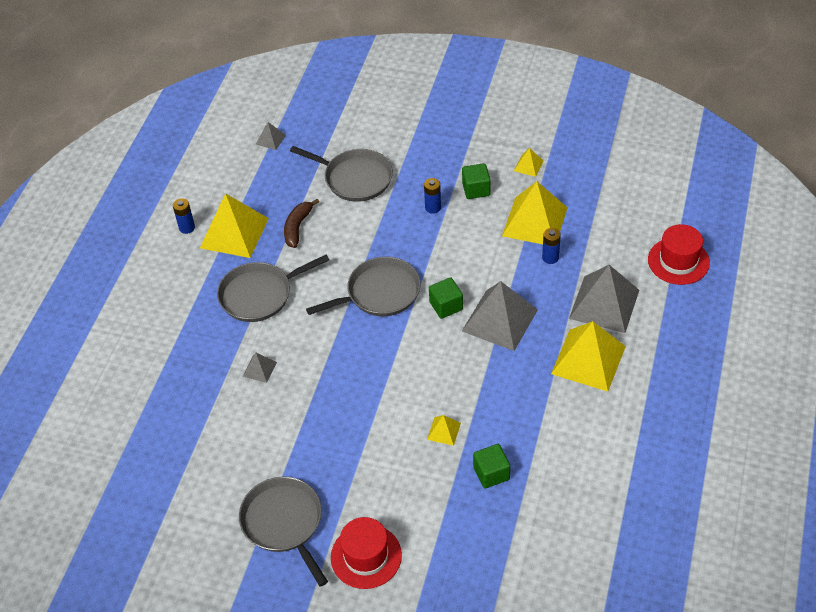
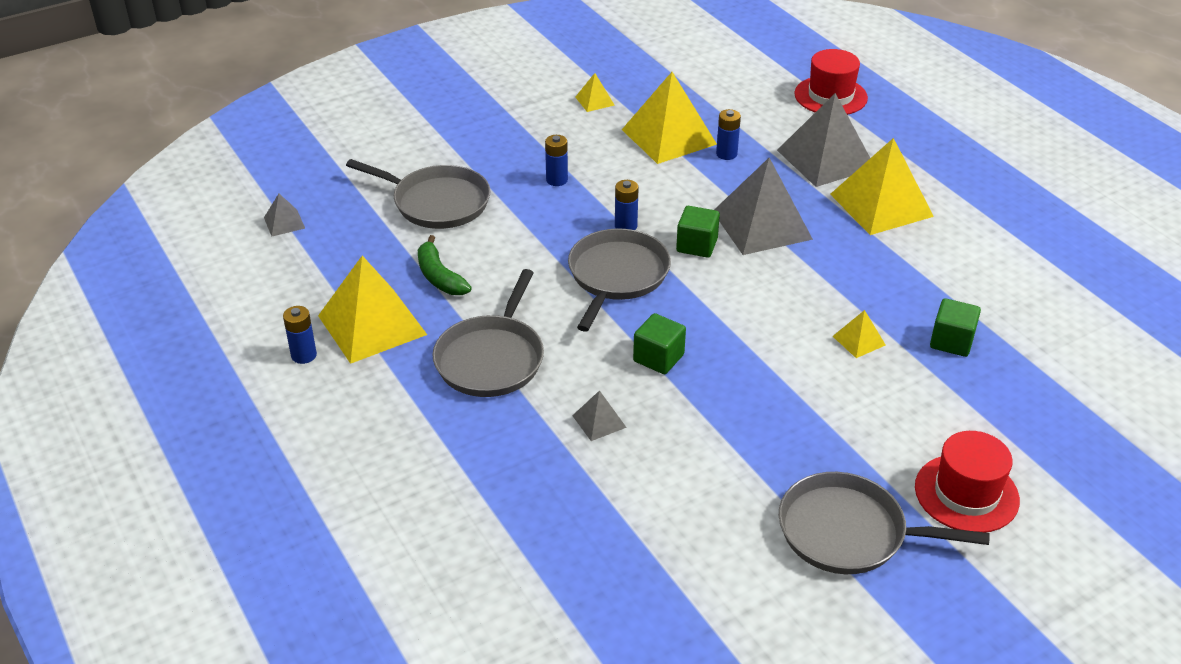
camera: 50 degrees left, 10 degrees down
brown banana [284,199,319,248] -> green banana [418,235,472,295]
grey pan [290,146,393,202] -> grey pan turned 45 degrees clockwise [346,159,491,229]
green cube [462,163,490,199] -> green cube moved to [633,313,686,374]
none -> blue battery [615,180,639,230]

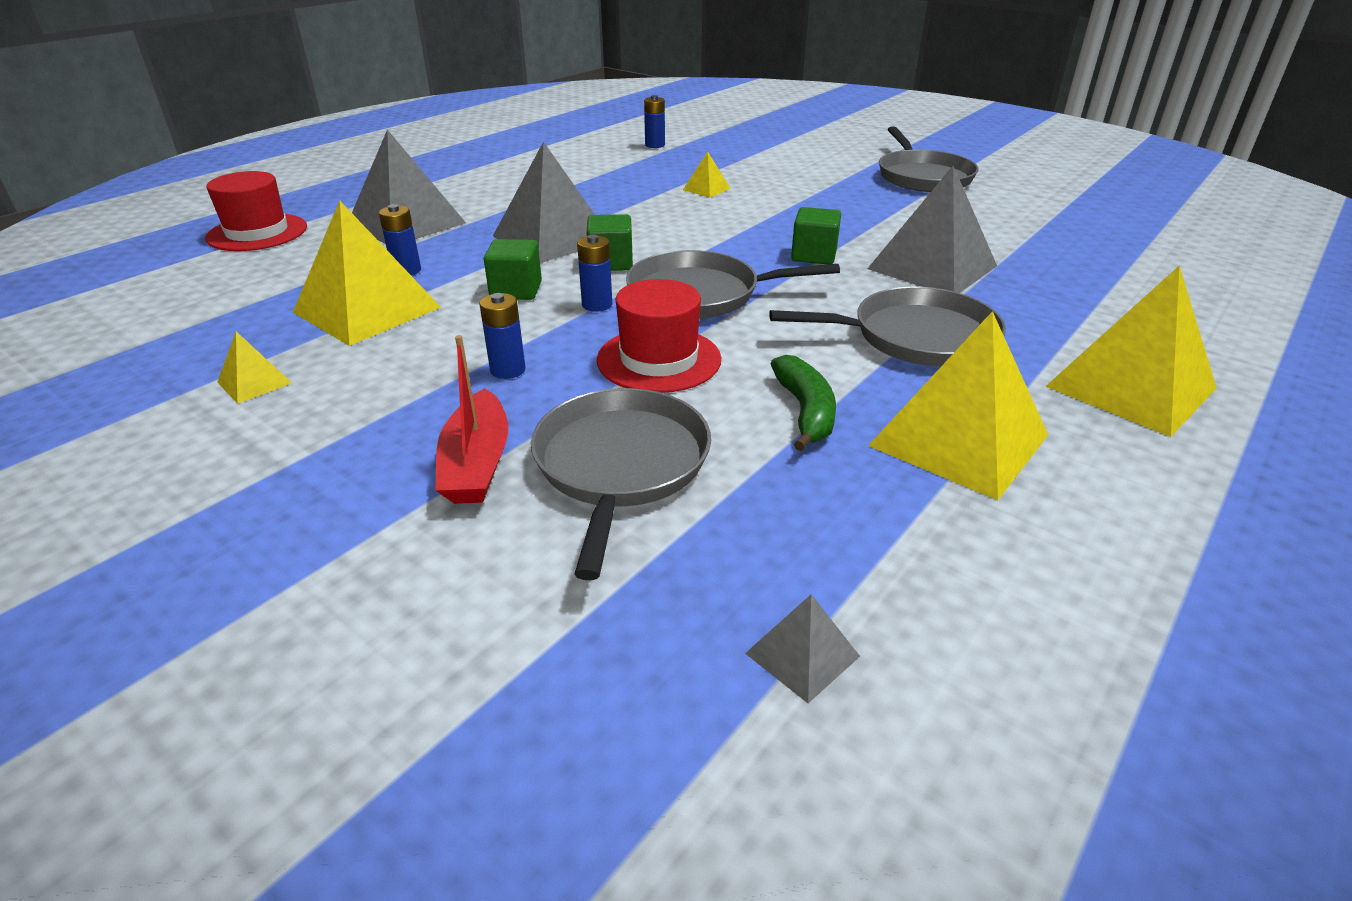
camera: 110 degrees left, 5 degrees down
blue battery [283,306,317,364] -> blue battery moved to [644,95,665,148]
green banana [418,235,472,295] -> green banana turned 45 degrees counterclockwise [771,355,836,451]
grey pyramid [572,390,627,441] -> grey pyramid [867,166,997,293], size x2.22
yellow pyramid [830,138,934,235] -> yellow pyramid moved to [1045,265,1217,437]
red hat [915,431,1020,533] -> red hat moved to [597,279,721,393]
green cube [930,298,981,357] -> green cube moved to [484,239,542,300]
none -> red boat [435,335,508,504]

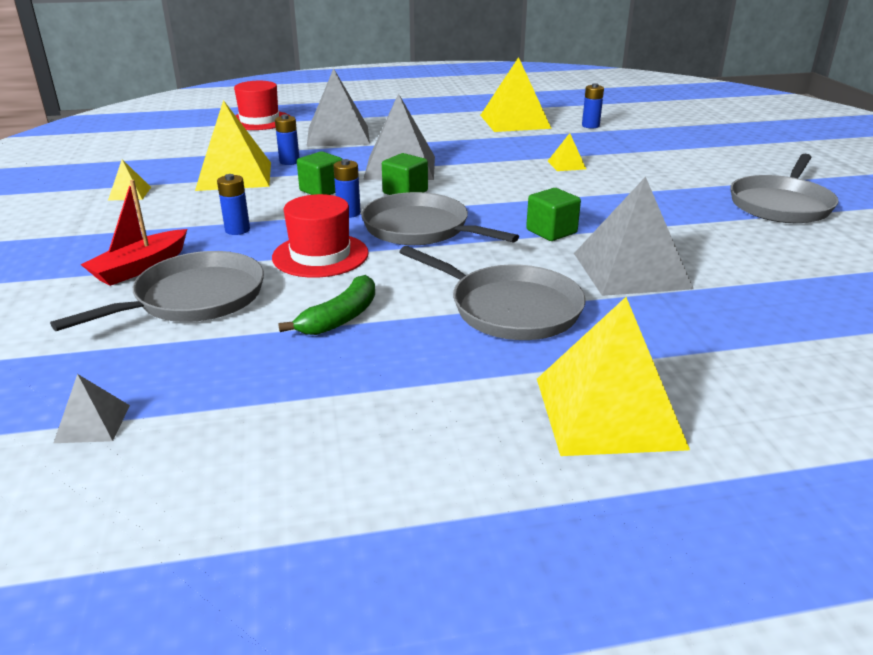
camera: 40 degrees right, 5 degrees down
yellow pyramid [868,311,1048,500] -> yellow pyramid moved to [480,57,552,132]

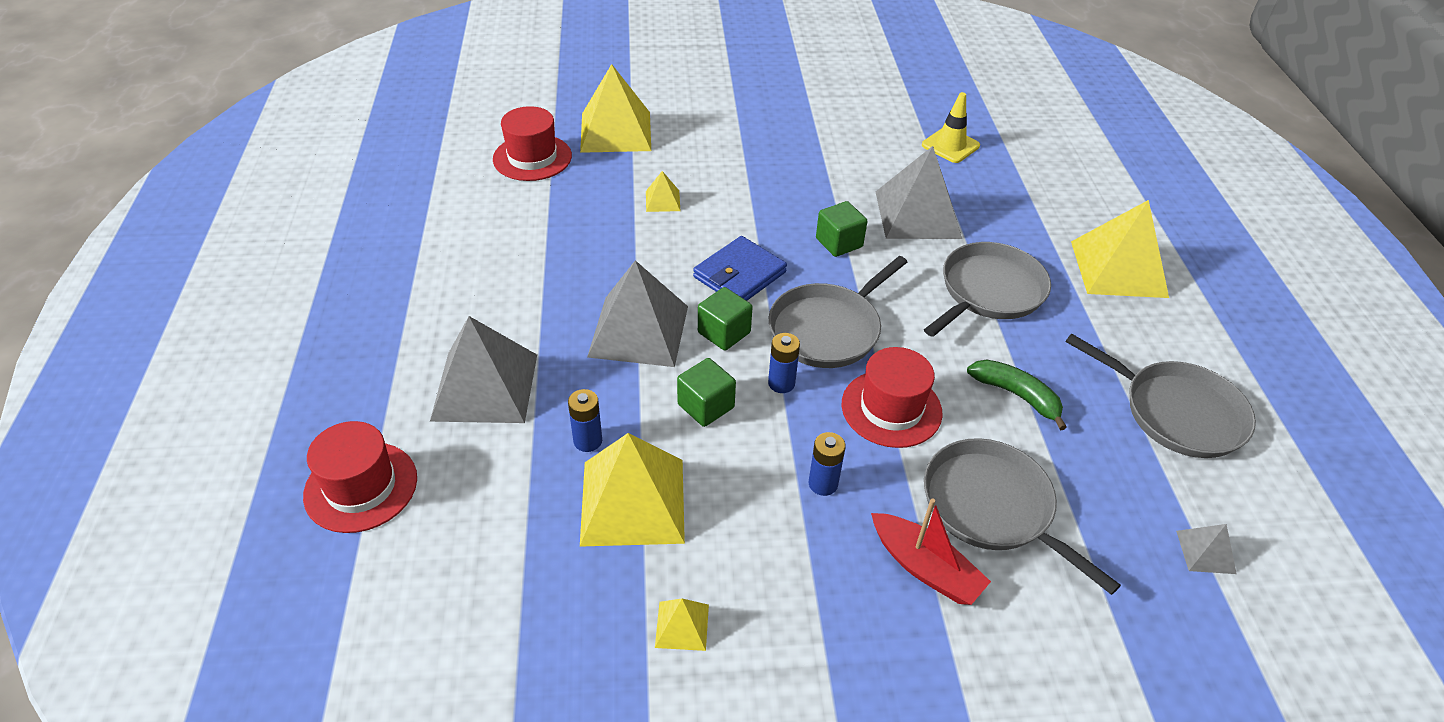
camera: 85 degrees left, 15 degrees up
yellow pyramid [480,57,552,132] -> yellow pyramid moved to [580,64,651,153]
blue battery [582,83,604,128] -> red hat [493,106,572,181]
grey pan [730,154,838,223] -> grey pan moved to [1066,333,1256,458]
none -> blue wallet [693,236,787,301]
none -> yellow traffic cone [922,92,980,163]

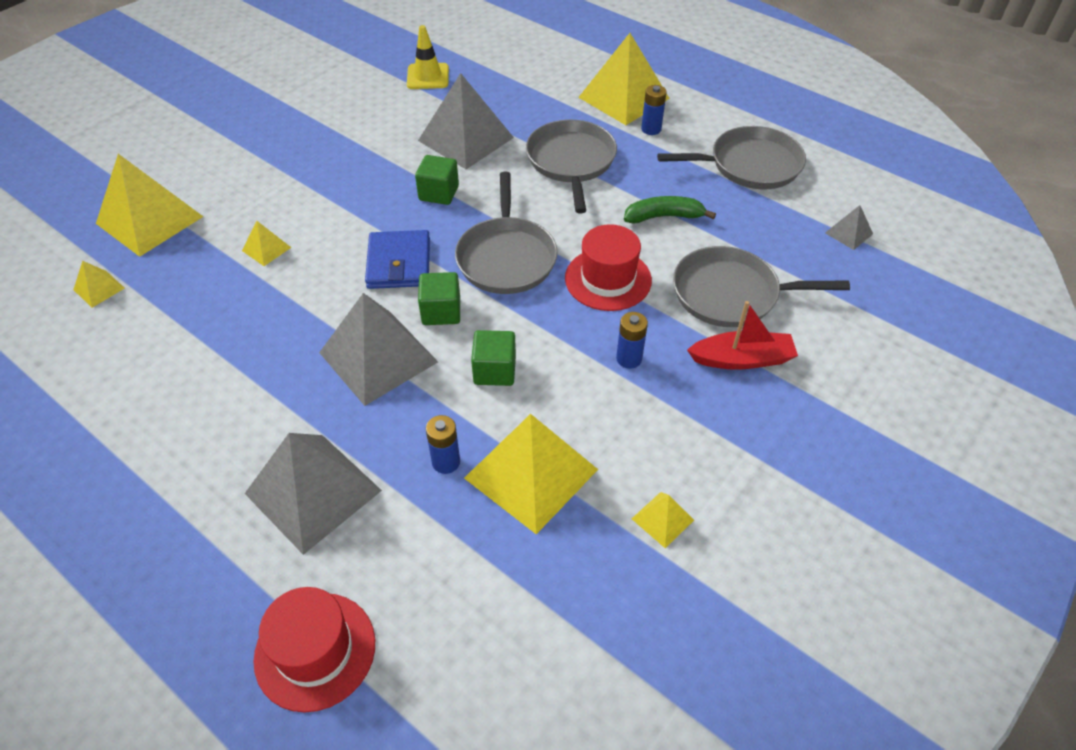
camera: 45 degrees left, 5 degrees up
red hat [493,106,572,181] -> yellow pyramid [73,261,125,308]
blue battery [768,333,800,393] -> blue battery moved to [641,85,667,135]

